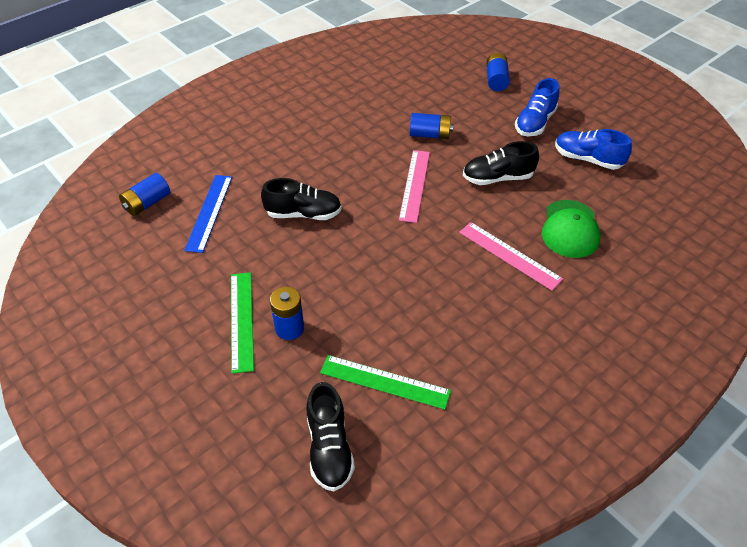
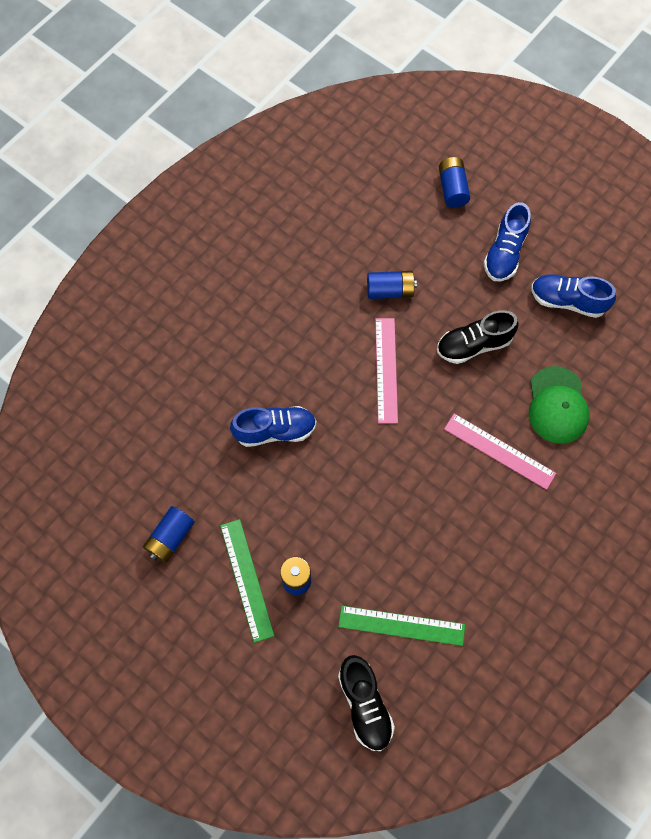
camera: 10 degrees left, 20 degrees up
blue battery [119,173,170,216] -> blue battery moved to [143,506,195,563]
blue ruler [184,175,232,253] -> none
black shoe [261,178,342,220] -> blue shoe [230,406,317,447]

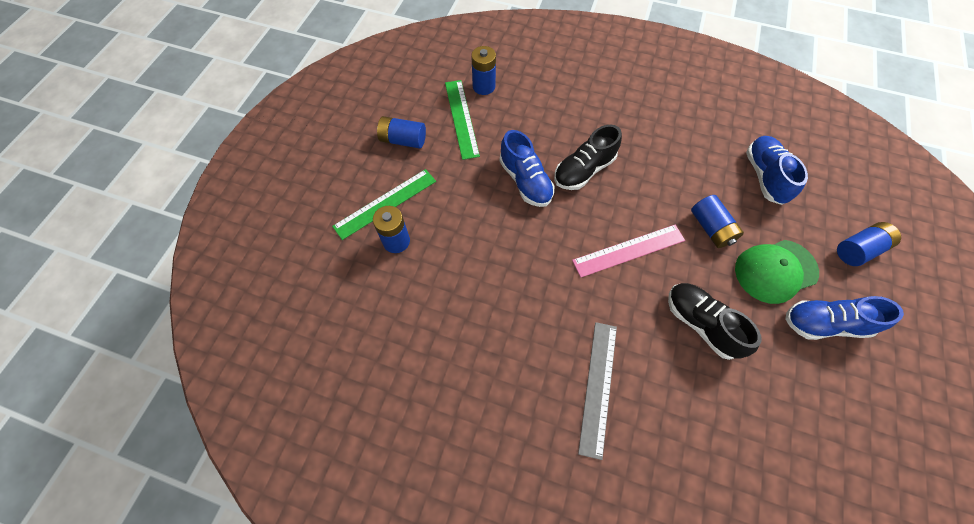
camera: 70 degrees right, 5 degrees down
green ruler [338,606,465,646] -> green ruler moved to [445,80,480,160]
black shoe [338,655,395,751] -> black shoe moved to [554,124,622,190]
pink ruler [444,414,556,490] -> grey ruler [578,322,617,460]
green cap [529,366,590,444] -> green cap moved to [735,240,819,304]
blue shoe [531,274,616,318] -> blue shoe moved to [746,136,808,205]
none -> blue battery [471,46,496,95]

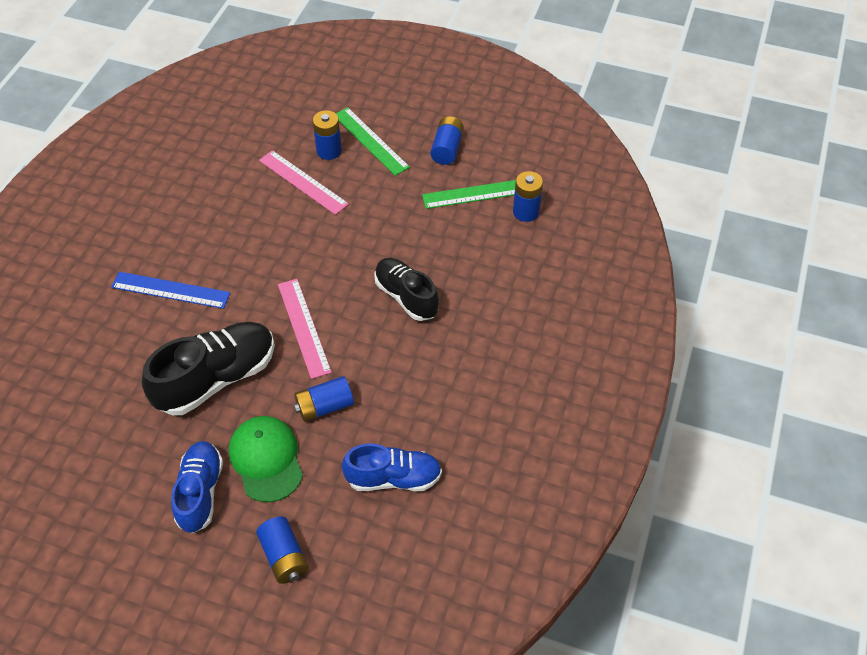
camera: 90 degrees right, 10 degrees down
blue shoe [500,130,554,207] -> none
grey ruler [578,322,617,460] -> blue ruler [111,272,230,309]
black shoe [668,283,762,360] -> black shoe [142,322,275,415], size x1.50
none -> pink ruler [259,150,349,215]

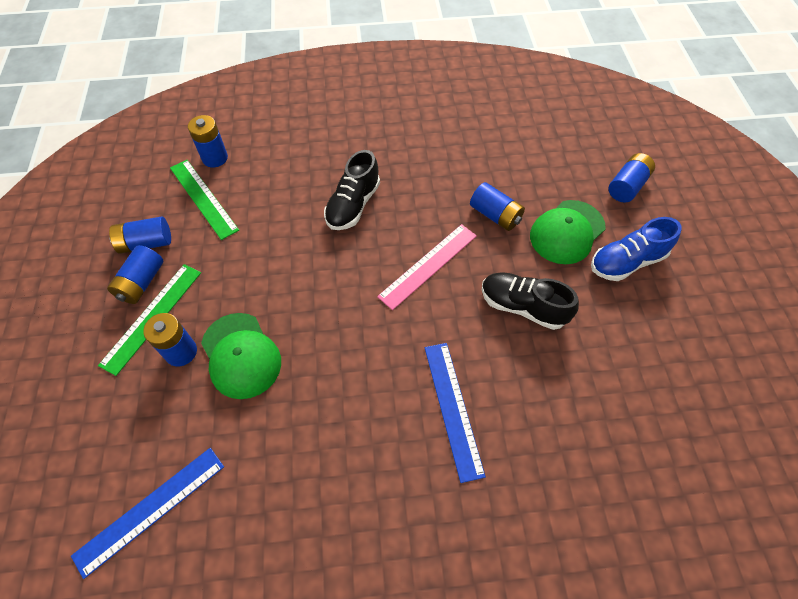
camera: 115 degrees left, 5 degrees up
black shoe [142,322,275,415] -> black shoe [482,272,579,330], size x0.67
pink ruler [259,150,349,215] -> green cap [201,313,281,399]
blue shoe [342,443,442,491] -> none
none -> blue ruler [71,448,224,579]
none -> blue battery [107,245,163,304]

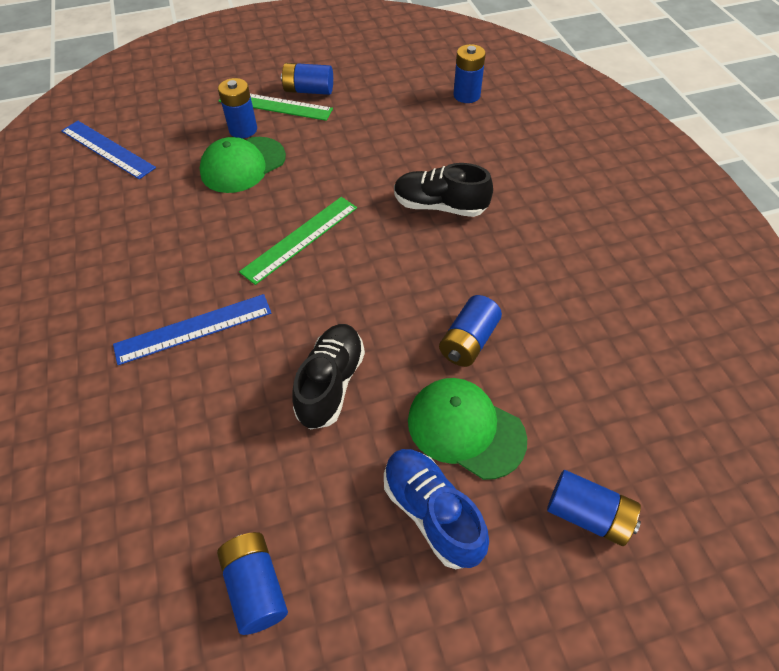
camera: 80 degrees right, 5 degrees down
blue battery [109,217,171,254] -> blue battery moved to [217,532,288,635]
green ruler [170,160,239,240] -> green ruler moved to [239,197,357,285]
pink ruler [377,224,477,310] -> none

